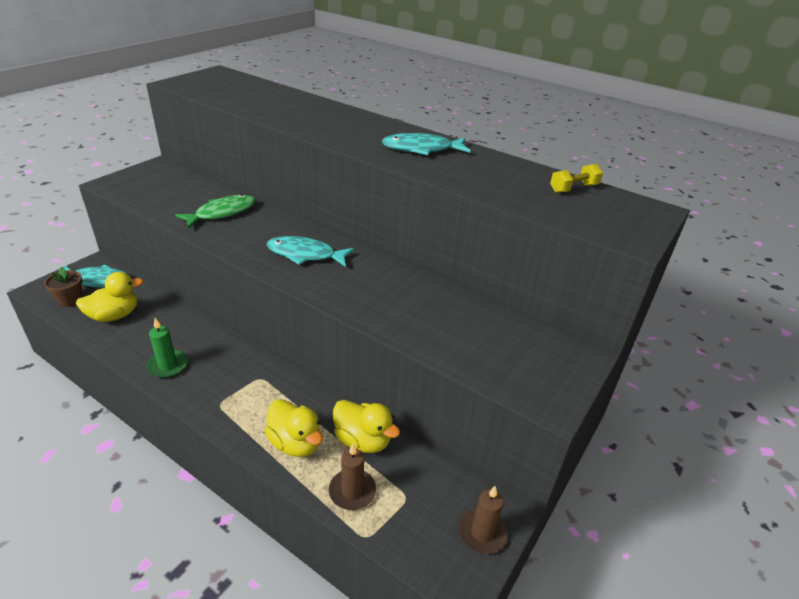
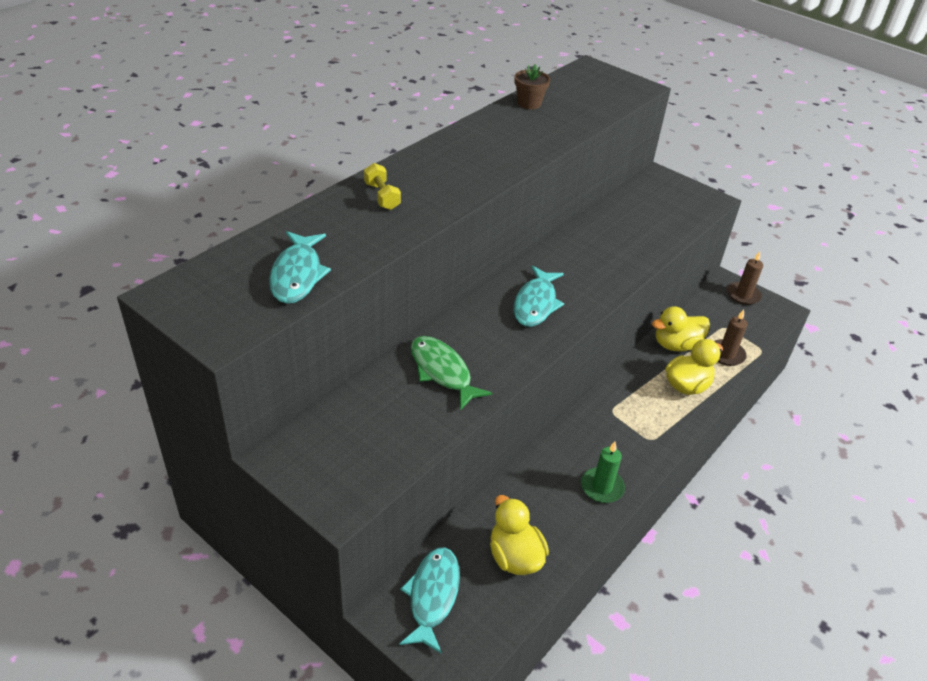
camera: 85 degrees left, 5 degrees up
brown flower pot [44,267,83,307] -> brown flower pot moved to [514,64,550,109]
yellow duck [333,400,400,453] -> yellow duck turned 150 degrees counterclockwise [652,306,710,352]
turquoise fish [381,133,471,155] -> turquoise fish moved to [269,231,331,304]
yellow dumbbell [550,164,603,193] -> yellow dumbbell moved to [364,163,401,210]

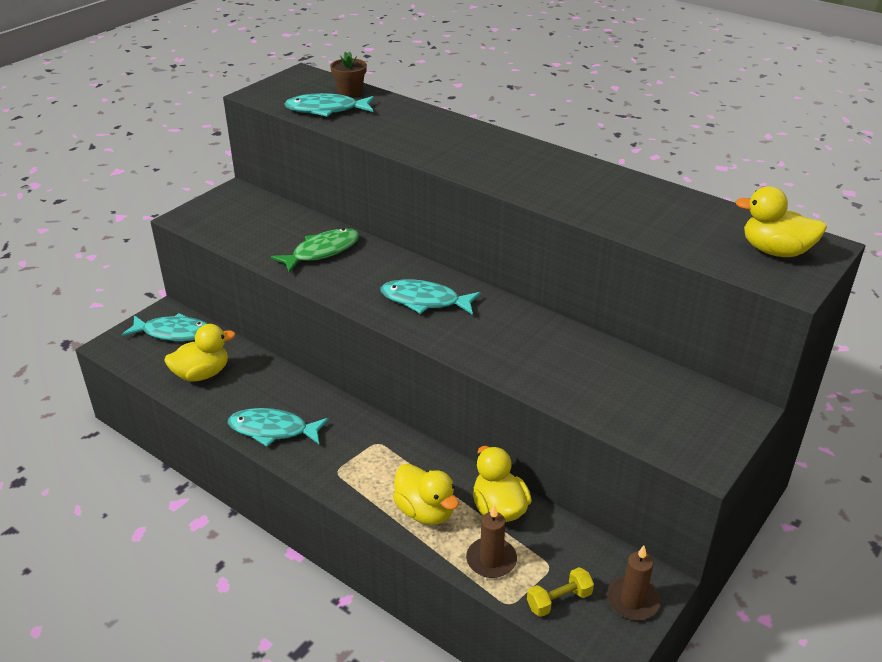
camera: 90 degrees right, 5 degrees down
yellow dumbbell [364,163,401,210] -> yellow dumbbell moved to [527,567,594,617]
brown flower pot [514,64,550,109] -> brown flower pot moved to [330,51,367,97]
green candle [581,442,625,503] -> turquoise fish [228,408,329,447]
none -> yellow duck [735,186,827,257]

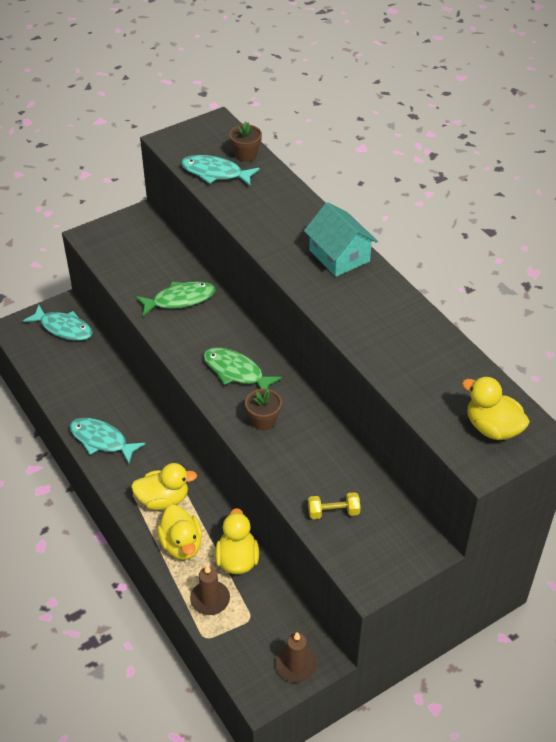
camera: 20 degrees right, 10 degrees up
yellow duck [164,324,235,382] -> yellow duck moved to [131,463,197,510]
turquoise fish [380,280,481,315] -> green fish [203,347,282,389]
yellow dumbbell [527,567,594,617] -> yellow dumbbell moved to [308,492,361,519]
none -> brown flower pot [245,389,282,430]
none -> turquoise house [304,202,378,277]

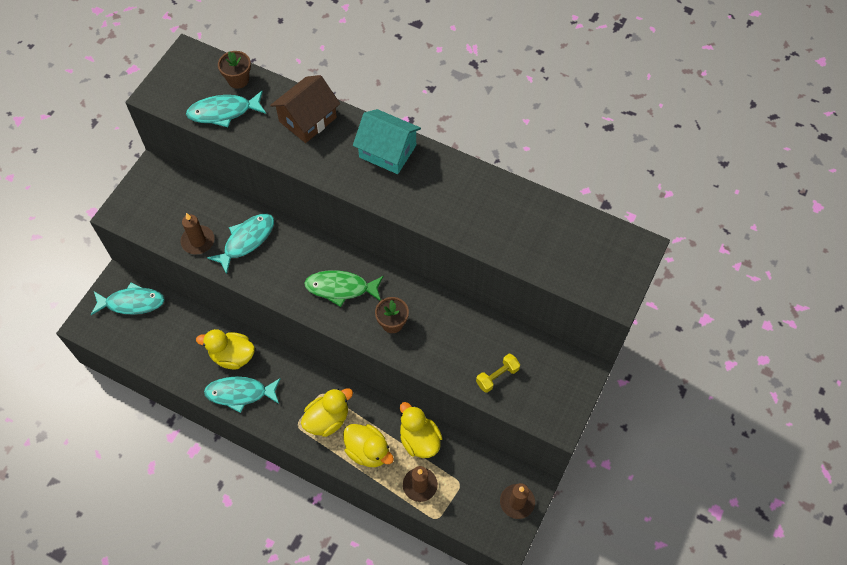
camera: 30 degrees left, 15 degrees up
green fish [136,281,215,316] -> turquoise fish [207,214,274,274]
yellow duck [462,376,530,440] -> yellow duck moved to [196,329,255,370]
none -> brown candle [180,213,214,255]
none -> brown house [270,75,340,143]

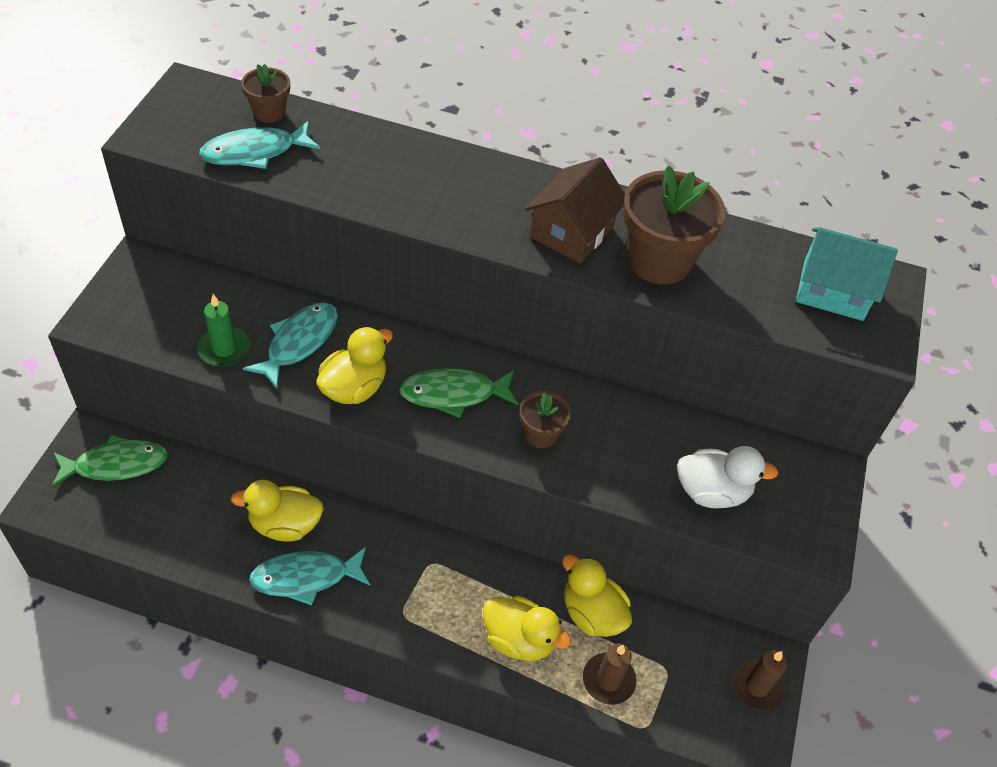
camera: 15 degrees left, 10 degrees down
turquoise fish [91,283,165,315] -> green fish [51,435,168,488]
brown candle [180,213,214,255] -> green candle [197,294,250,367]
brown house [270,75,340,143] -> brown house moved to [525,157,625,263]
yellow duck [301,388,353,437] -> yellow duck moved to [316,327,393,404]
turquoise house [353,109,421,174] -> turquoise house moved to [796,227,898,321]
yellow dumbbell [476,354,520,393] -> white duck [677,446,778,508]
none -> brown flower pot [623,165,726,284]

